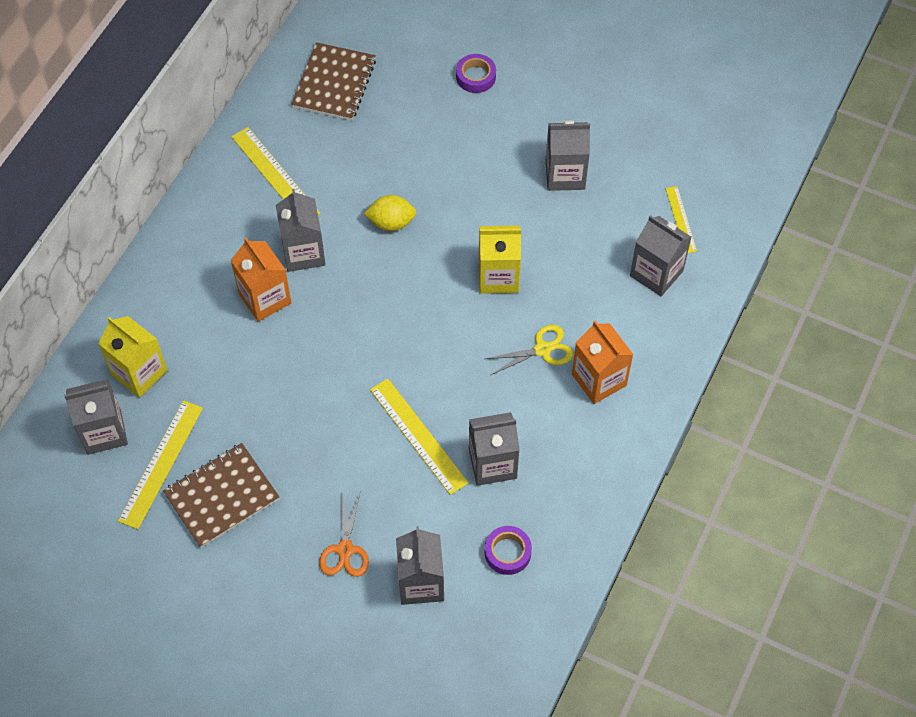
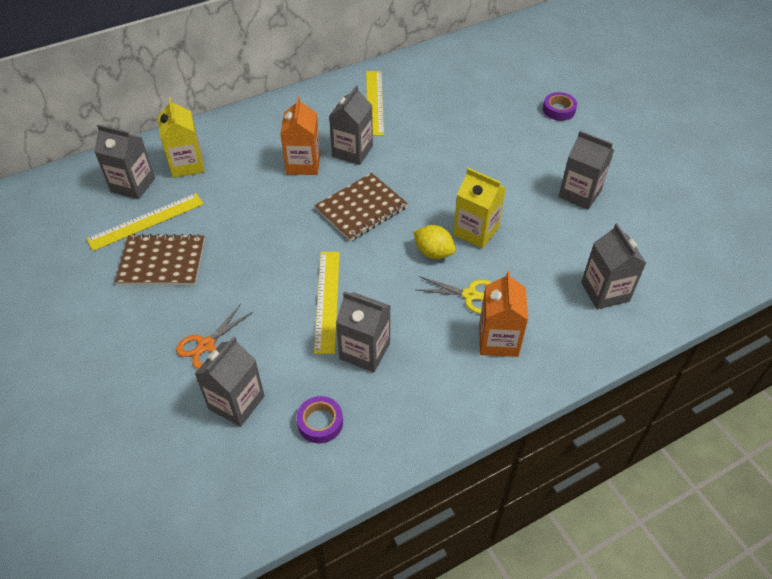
camera: 35 degrees right, 10 degrees down
brown notebook [292,42,376,120] -> brown notebook moved to [314,173,408,241]
yellow lemon [364,195,416,231] -> yellow lemon moved to [413,225,456,259]
yellow ruler [666,186,697,253] -> none

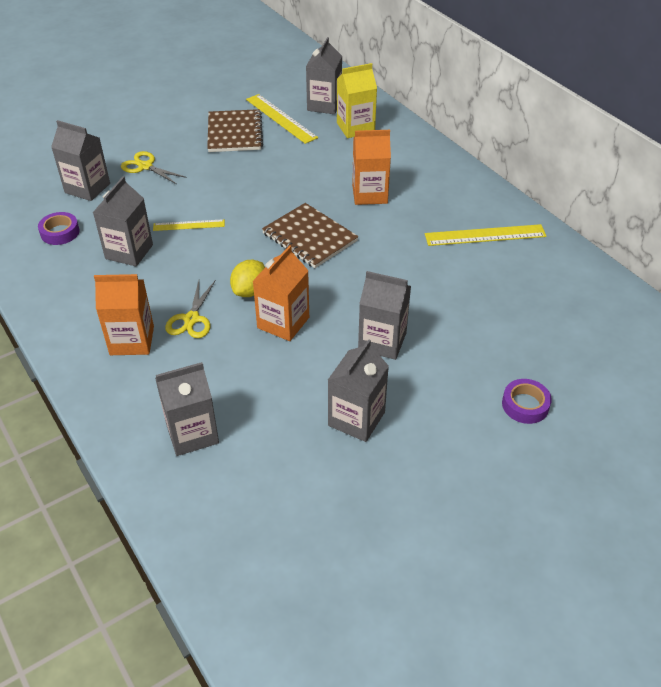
camera: 85 degrees right, 5 degrees down
orange scissors [176,304,253,369] -> yellow scissors [121,151,187,184]
yellow ruler [314,252,340,354] -> yellow ruler [153,219,225,231], size x0.60
grey carton [329,85,373,165] -> grey carton moved to [358,271,411,360]
yellow carton [453,168,506,249] -> orange carton [252,245,309,341]

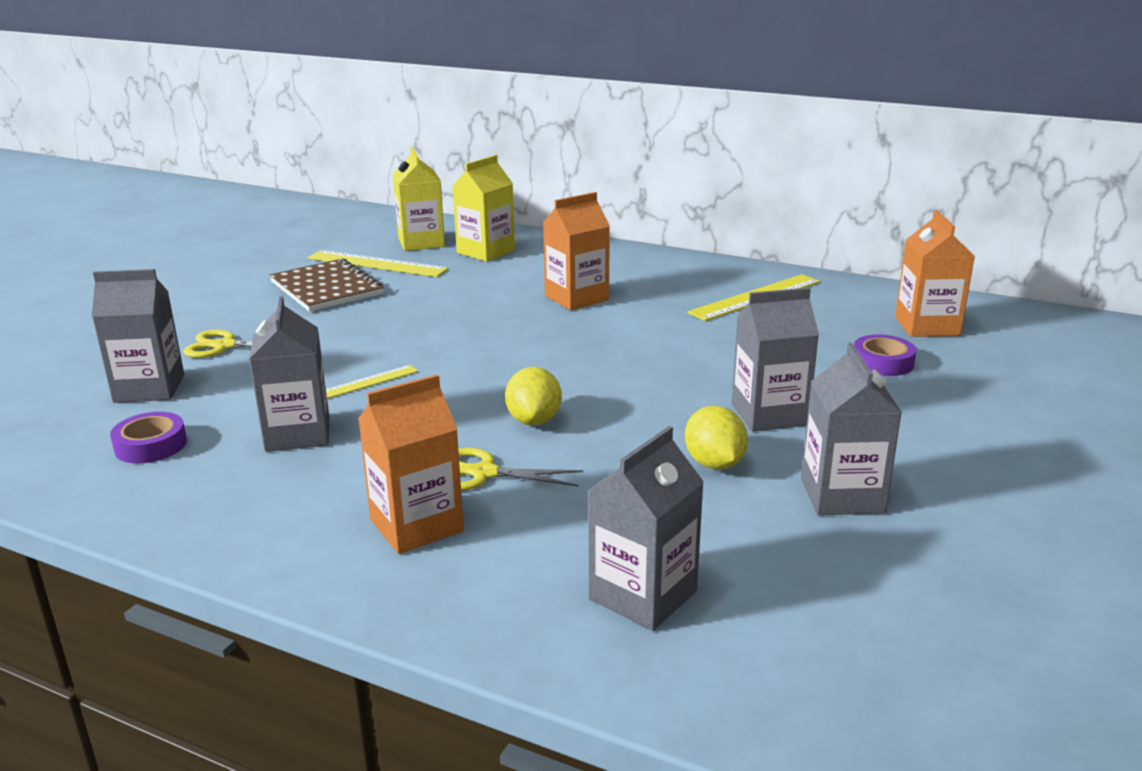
camera: 30 degrees left, 20 degrees down
yellow scissors [165,280,216,338] -> yellow scissors turned 120 degrees clockwise [458,448,583,490]
orange carton [252,245,309,341] -> orange carton moved to [895,210,975,337]
brown notebook [262,203,359,268] -> none
grey carton [306,37,342,114] -> yellow carton [393,147,445,251]
purple tape [502,379,552,424] -> purple tape moved to [854,335,916,376]
none -> yellow lemon [685,406,748,470]

